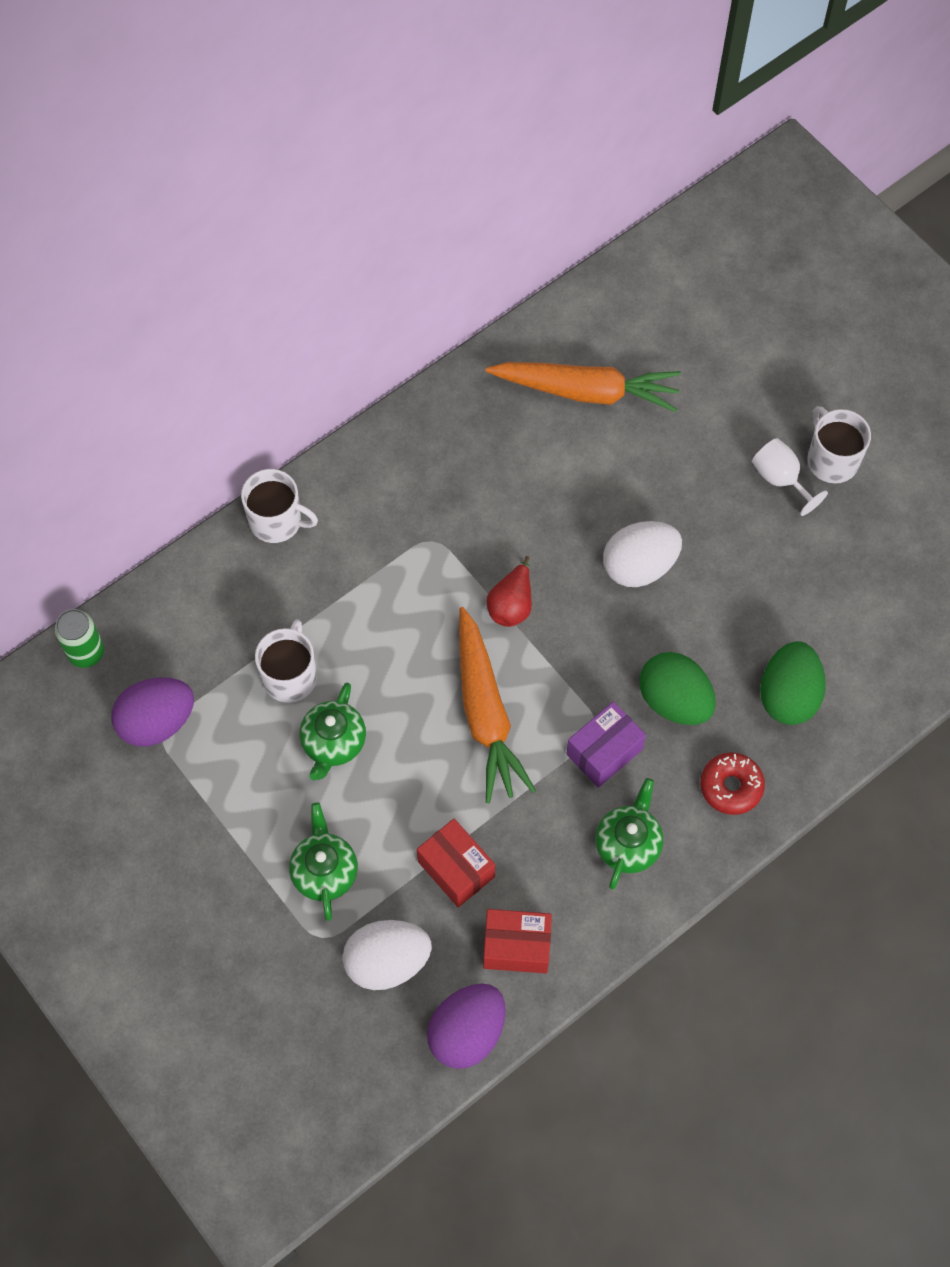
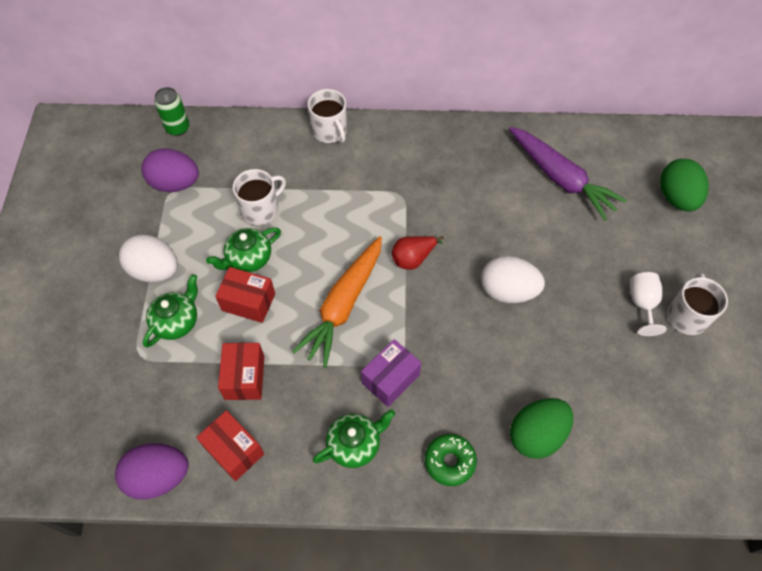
camera: 40 degrees right, 5 degrees down
white egg [342,920,432,990] -> white egg moved to [119,234,178,282]
orange carrot [486,362,681,412] -> purple carrot [509,127,627,221]
purple box [566,702,646,788] -> purple box turned 45 degrees counterclockwise [361,339,421,407]
green egg [640,652,716,725] -> green egg moved to [660,159,709,212]
red donut [700,752,765,815] -> green donut [425,434,477,486]
none -> red box [215,267,275,323]

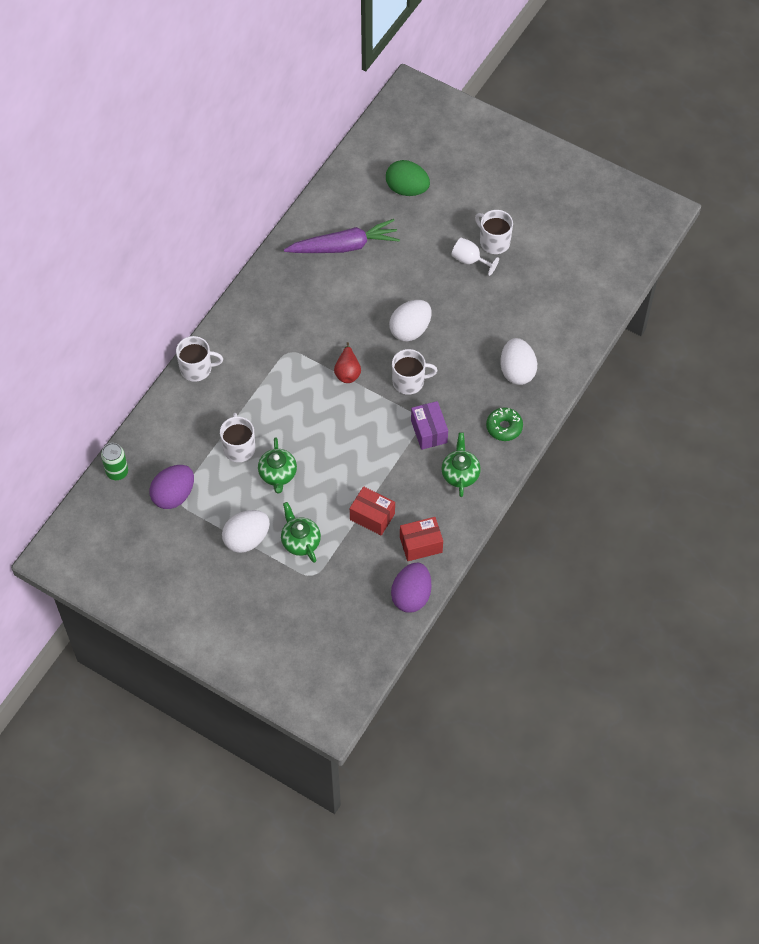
camera: 60 degrees left, 0 degrees up
red box [215,267,275,323] -> none
orange carrot [292,236,382,368] -> none
green egg [510,398,573,459] -> white egg [500,338,537,385]
none -> white mug [392,349,438,395]

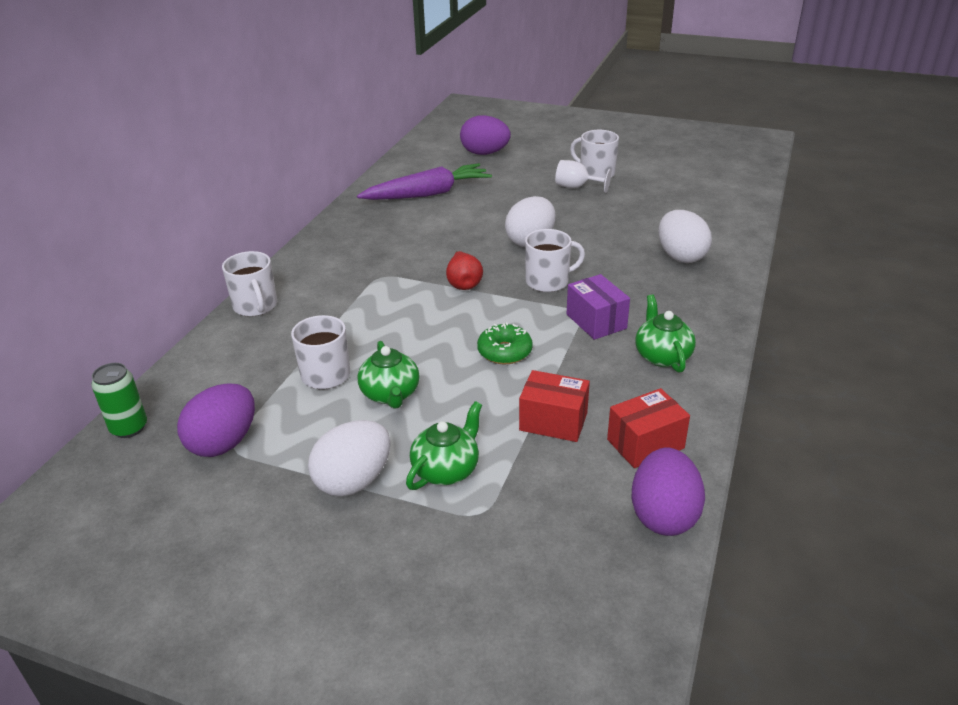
camera: 10 degrees left, 25 degrees down
white mug [176,336,223,382] -> white mug turned 75 degrees clockwise [222,251,277,317]
green teapot [281,502,321,563] -> green teapot turned 75 degrees clockwise [406,401,482,490]
green egg [386,160,430,196] -> purple egg [460,115,511,155]
green donut [486,408,523,441] -> green donut moved to [477,322,533,364]

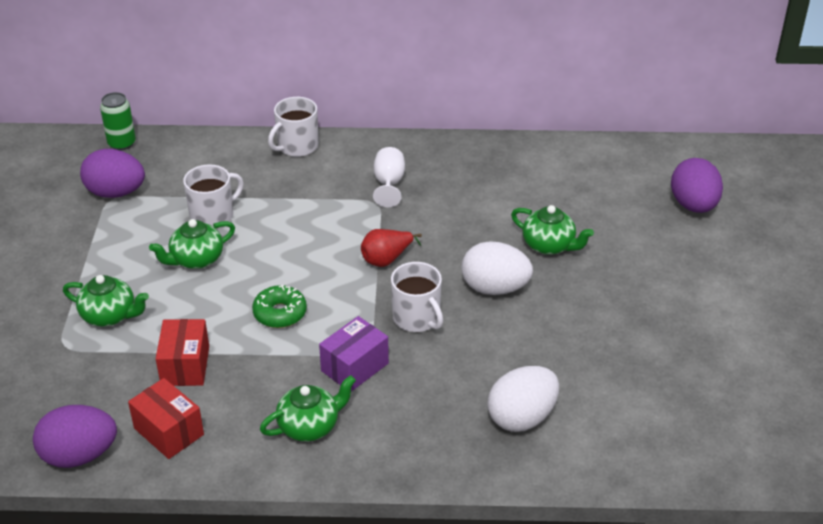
camera: 70 degrees right, 5 degrees up
white egg [308,420,391,497] -> none
purple carrot [357,163,492,200] -> none
white goblet [555,160,611,193] -> white goblet moved to [373,147,405,207]
white mug [570,130,619,178] -> none
none -> green teapot [511,205,594,255]

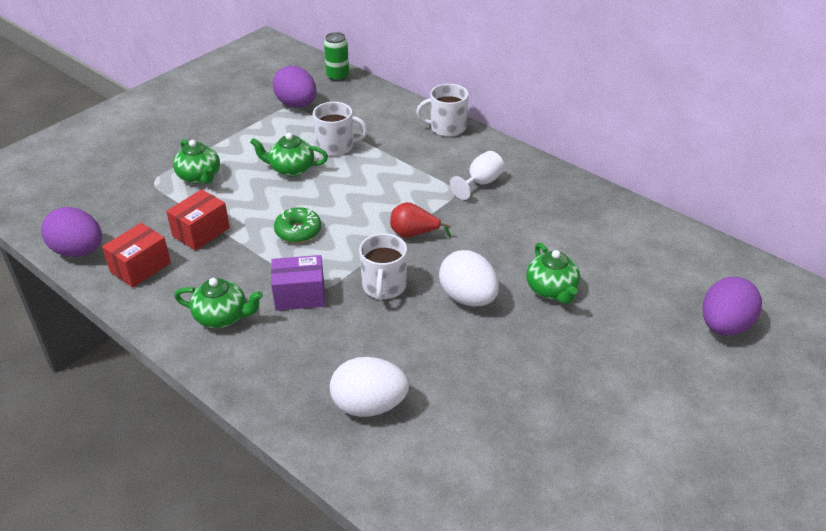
camera: 40 degrees right, 0 degrees up
red box [128,378,204,459] -> red box turned 45 degrees clockwise [102,223,171,288]

